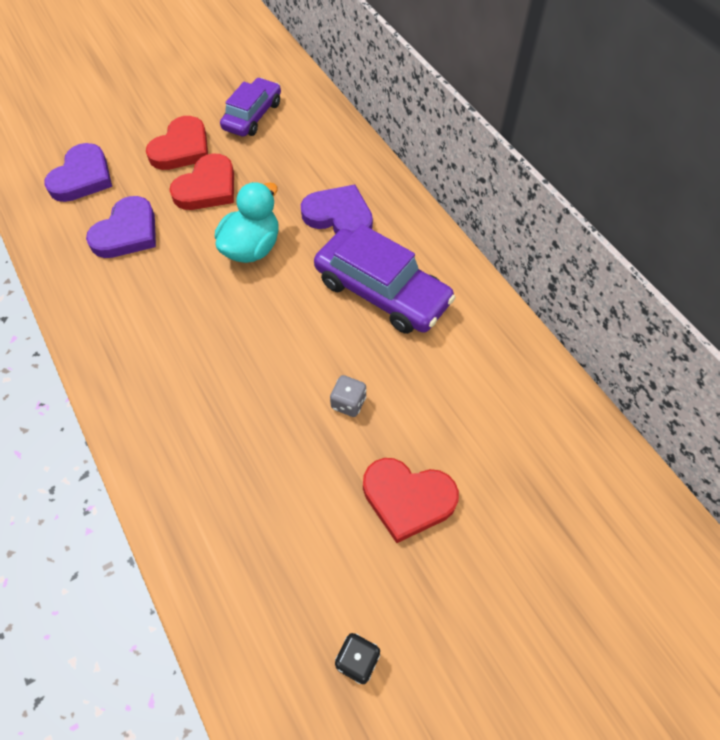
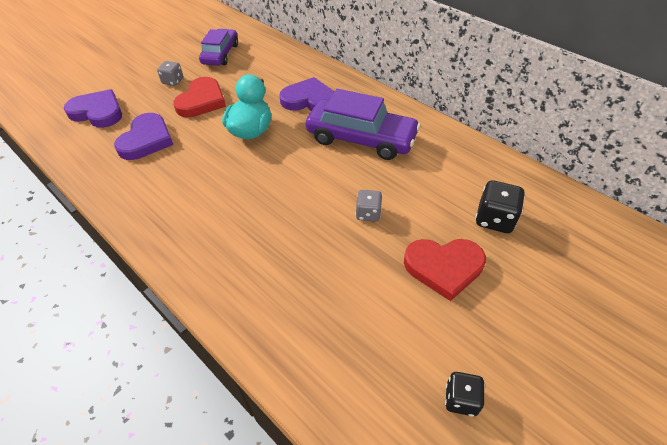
camera: 15 degrees left, 10 degrees down
purple heart [44,143,112,202] -> purple heart turned 75 degrees counterclockwise [64,89,122,128]
red heart [146,116,208,170] -> grey dice [157,61,183,86]
none -> black dice [475,180,525,233]

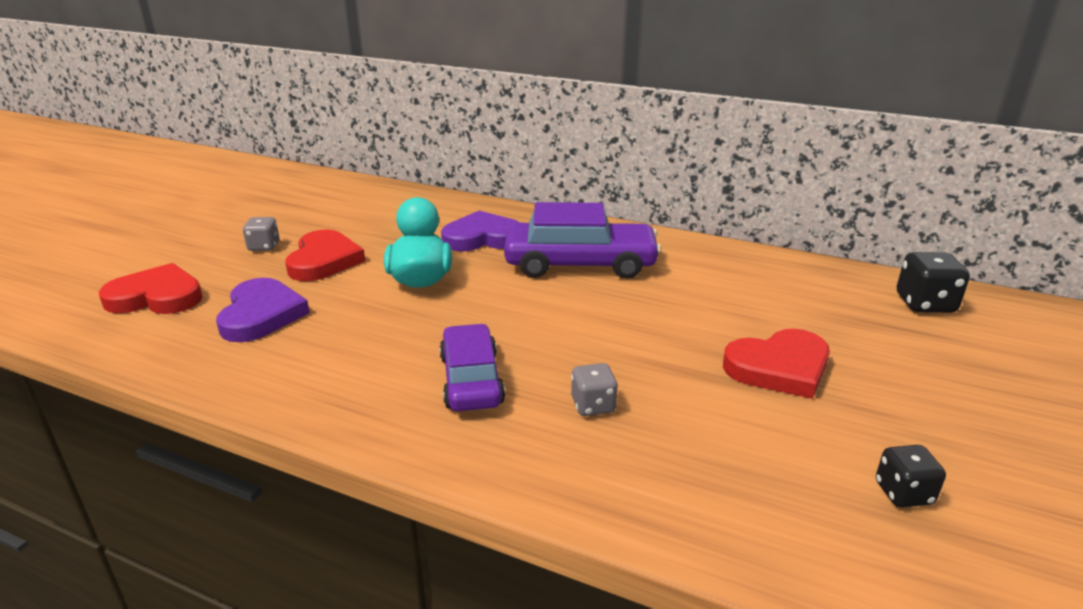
camera: 20 degrees left, 20 degrees down
purple heart [64,89,122,128] -> red heart [99,263,203,314]
purple car [199,29,238,66] -> purple car moved to [440,324,505,411]
grey dice [356,190,383,222] -> grey dice moved to [571,363,618,416]
black dice [475,180,525,233] -> black dice moved to [897,252,970,313]

